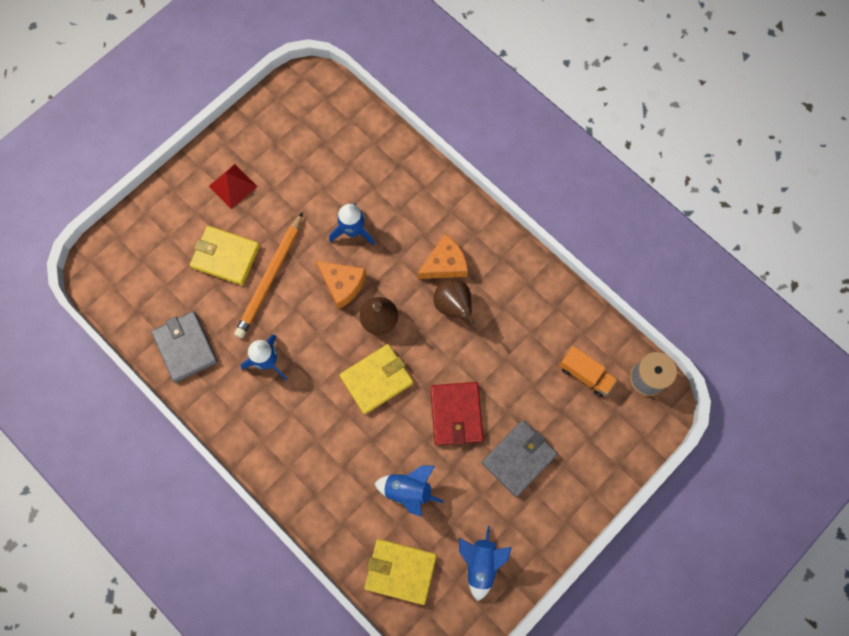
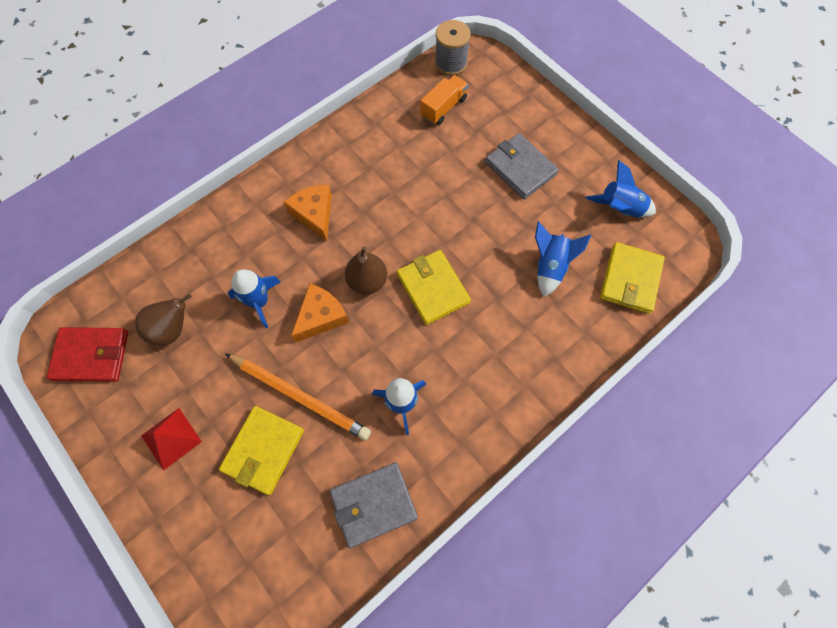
camera: 85 degrees left, 5 degrees down
red wallet [430,382,483,445] -> red wallet moved to [47,327,128,382]
brown pear [434,279,475,324] -> brown pear moved to [135,294,192,346]

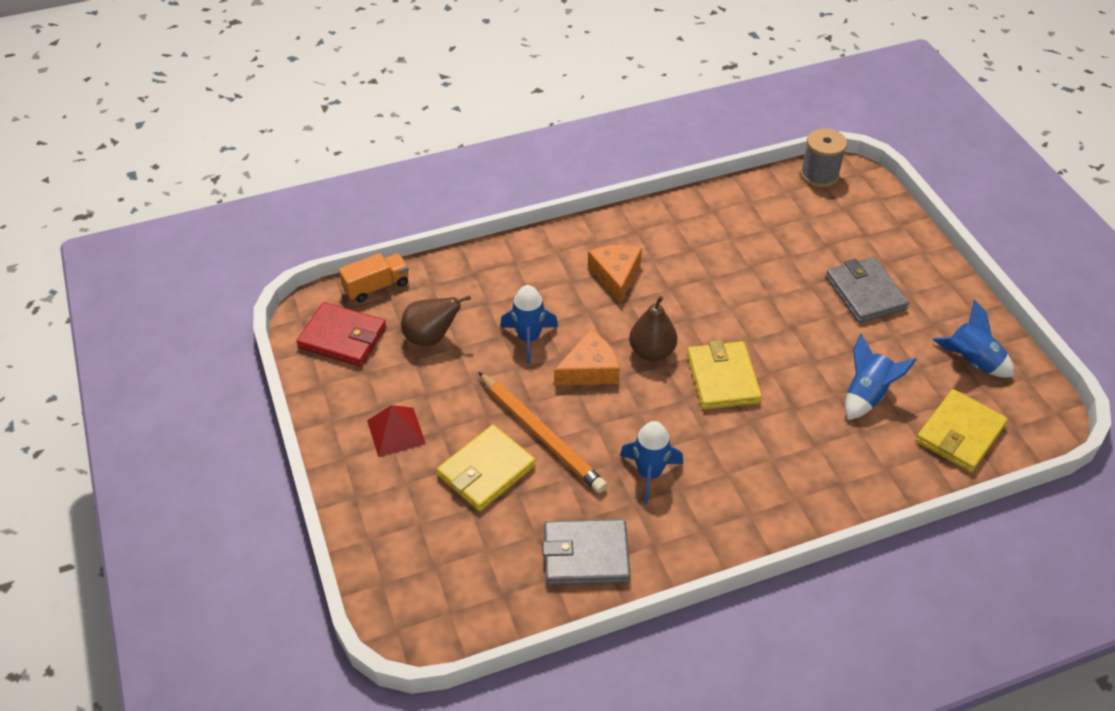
camera: 20 degrees right, 20 degrees down
orange truck [420,75,468,125] -> orange truck moved to [339,253,409,303]

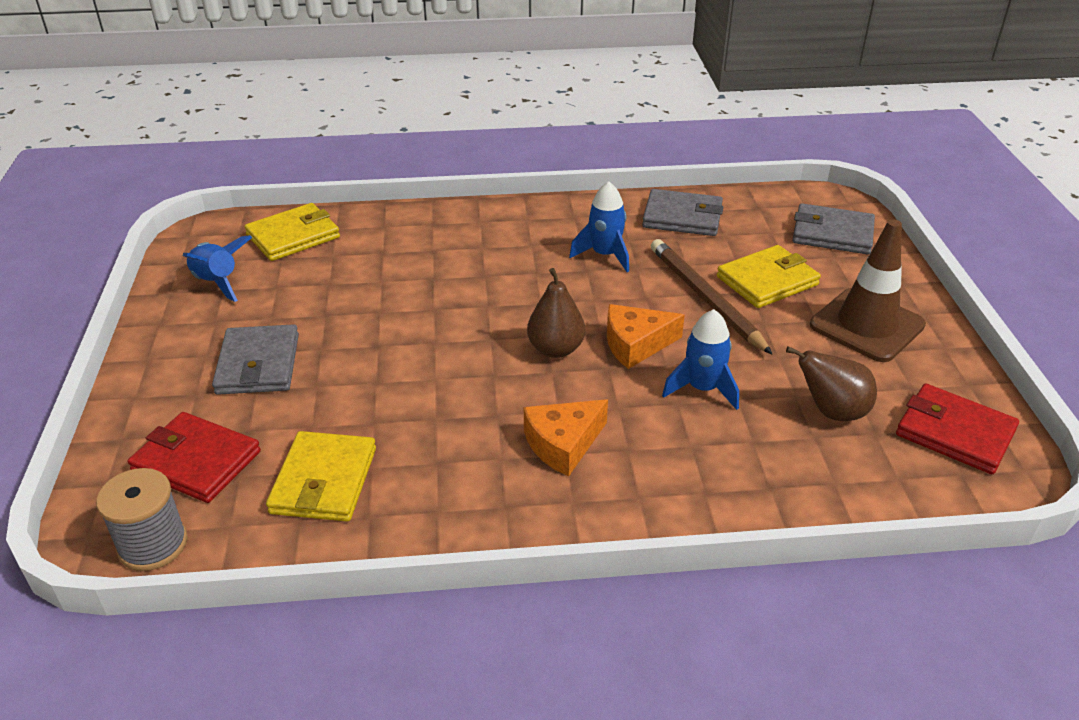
camera: 165 degrees left, 10 degrees down
orange truck [339,253,409,303] -> none
red pyramid [367,405,426,457] -> brown traffic cone [810,219,926,362]
orange pencil [478,372,607,493] -> brown pencil [651,239,772,354]
orange cheese [588,245,642,304] -> orange cheese turned 45 degrees clockwise [524,399,608,476]
yellow wallet [687,340,762,410] -> yellow wallet moved to [266,431,376,521]
blue rocket [845,333,917,420] -> none
none -> red wallet [128,412,261,503]
none -> grey wallet [792,203,875,255]

